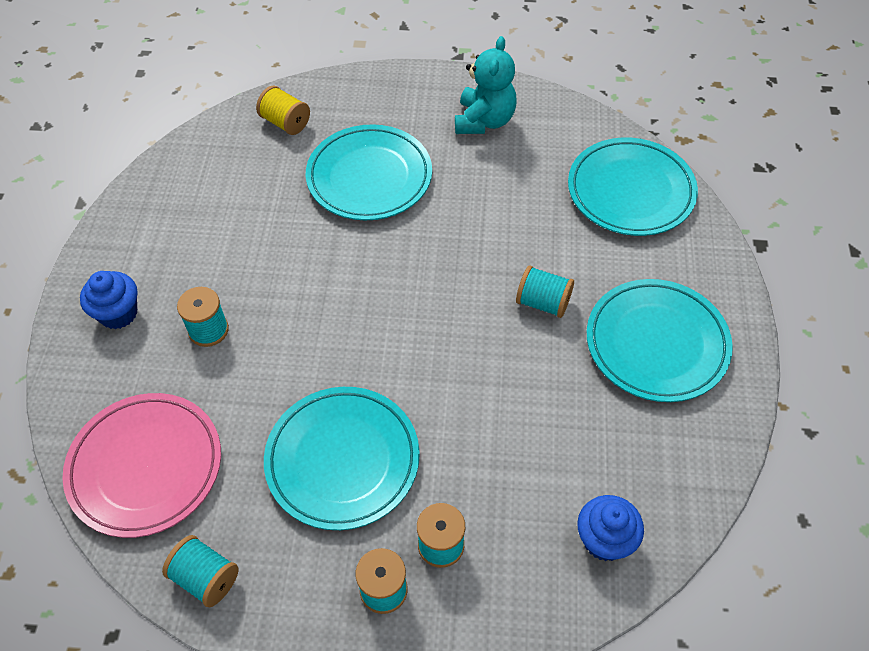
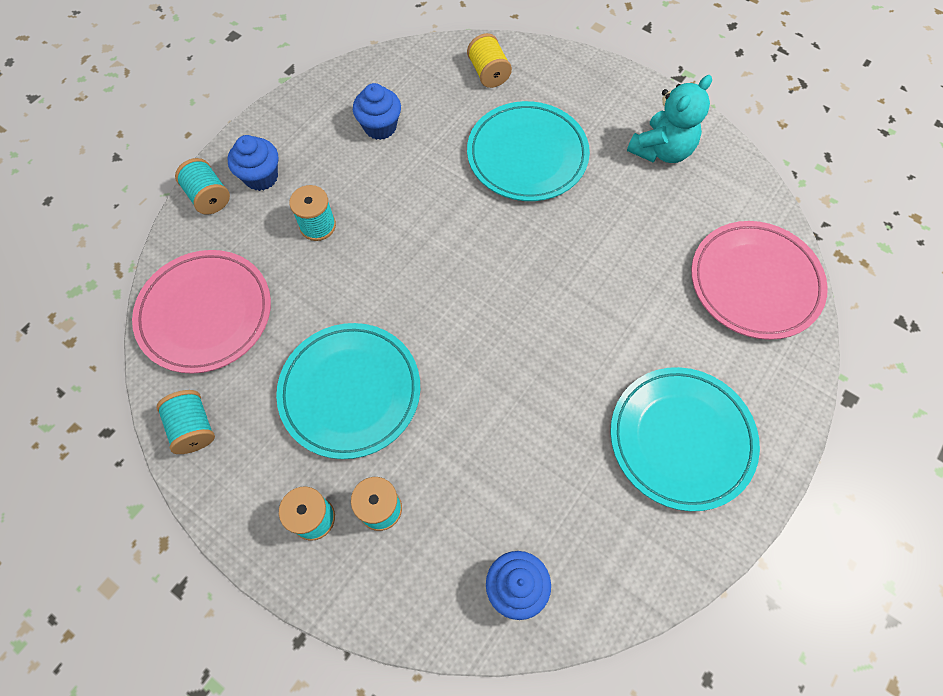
camera: 30 degrees right, 10 degrees up
turquoise spool [516,265,574,318] -> turquoise spool moved to [175,158,230,215]
turquoise plate [568,138,698,236] -> pink plate [691,221,828,340]
none -> blue cupcake [353,83,401,140]

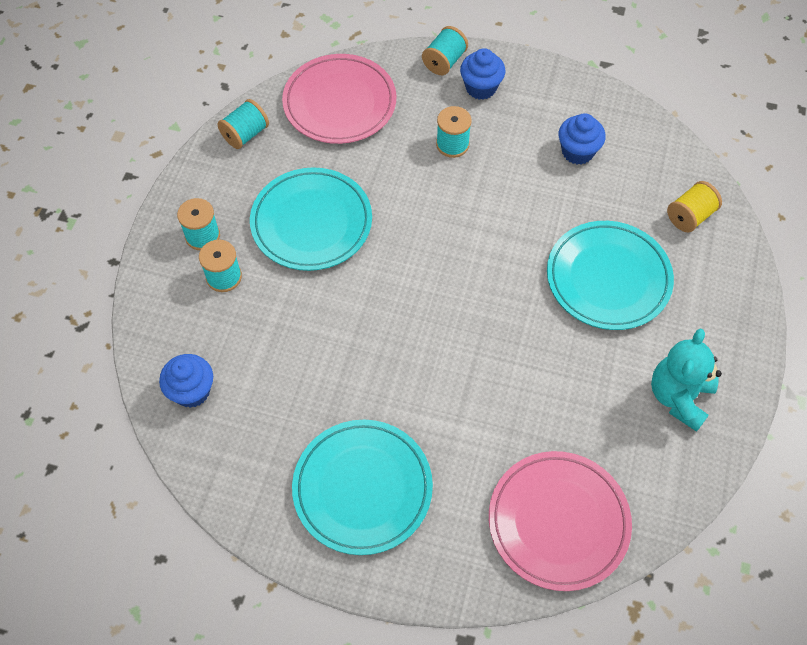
camera: 70 degrees right, 5 degrees down
turquoise teddy bear [627,75,712,163] -> turquoise teddy bear turned 90 degrees clockwise [651,328,722,432]

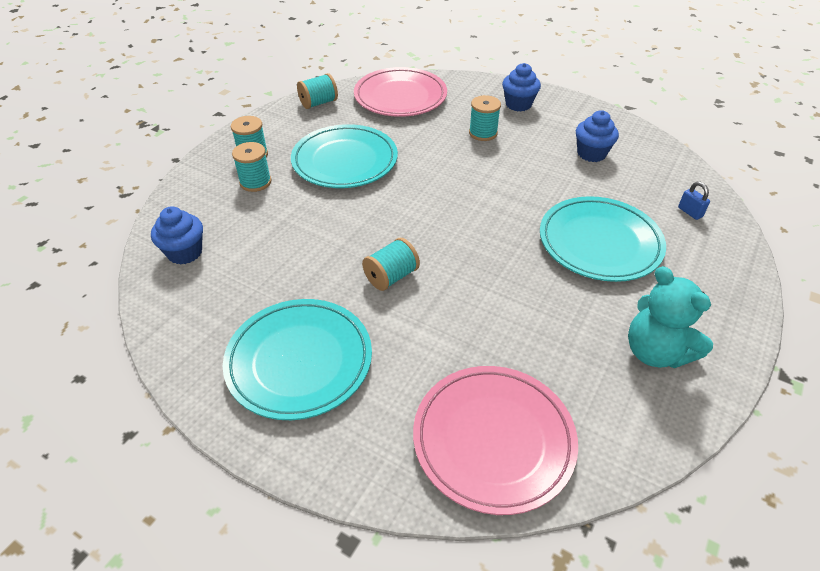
camera: 15 degrees right, 15 degrees down
turquoise spool [422,26,468,75] -> turquoise spool moved to [362,238,420,291]
turquoise teddy bear [651,328,722,432] -> turquoise teddy bear turned 75 degrees counterclockwise [628,266,713,368]
yellow spool [667,181,722,232] -> blue padlock [678,182,710,220]

